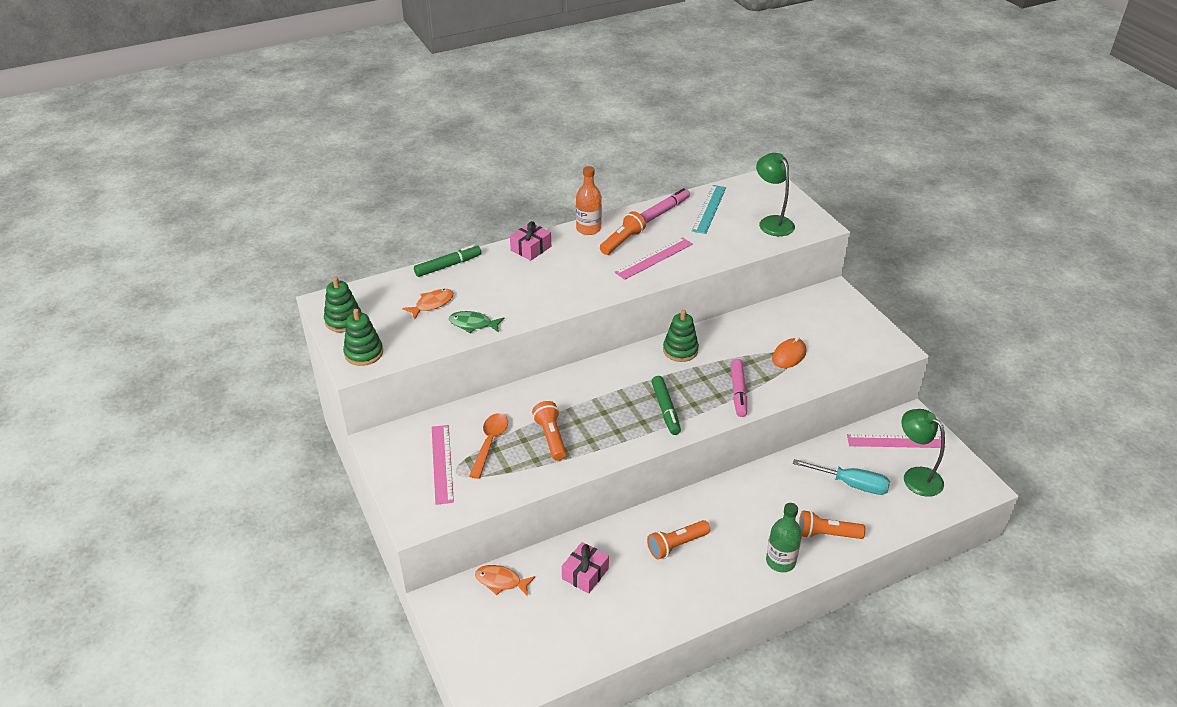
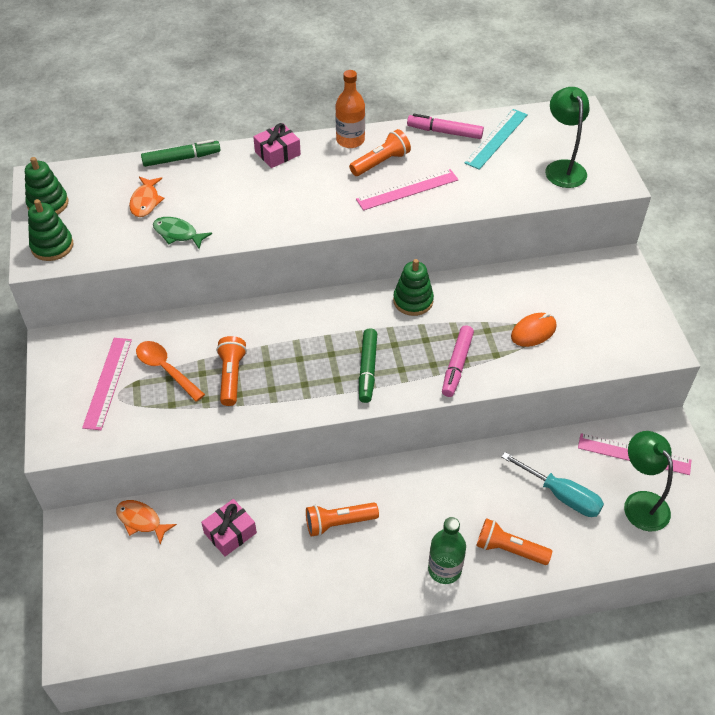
camera: 15 degrees right, 10 degrees up
orange fish [402,289,454,319] -> orange fish turned 120 degrees clockwise [129,177,165,217]
orange spoon [469,413,508,479] -> orange spoon turned 75 degrees counterclockwise [136,341,205,402]
pink marker [640,188,690,223] -> pink marker turned 135 degrees counterclockwise [407,114,484,139]

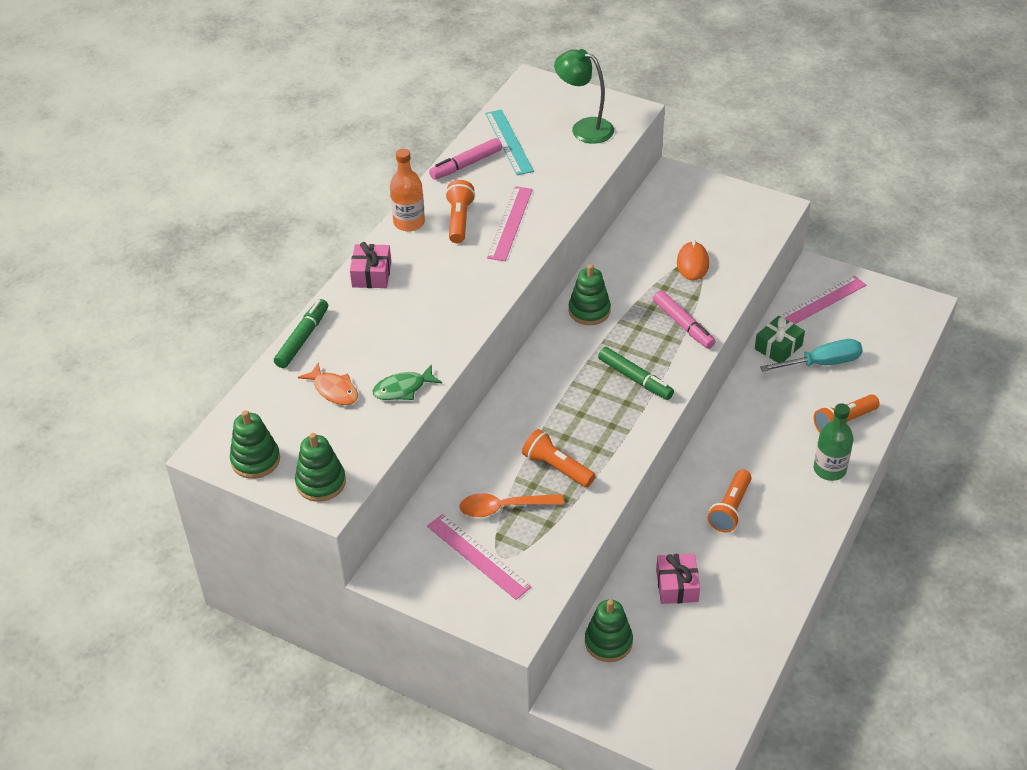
camera: 50 degrees left, 5 degrees down
orange fish [116,500,177,544] -> green stacking toy [585,599,633,662]
green lamp [624,431,673,531] -> none
none -> green gift [755,316,805,363]

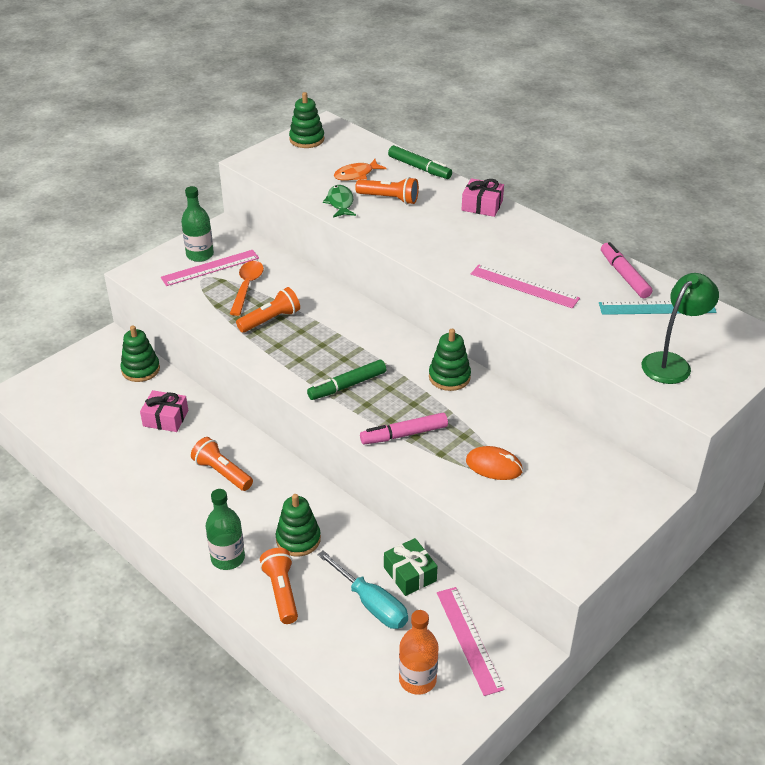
camera: 105 degrees right, 5 degrees down
green stacking toy [295,433,346,502] -> green stacking toy moved to [276,494,321,557]
orange bottle [390,149,425,232] -> orange bottle moved to [399,610,439,695]
orange flashlight [445,180,475,243] -> orange flashlight moved to [355,177,419,204]
turquoise screwdriver [760,339,863,372] -> turquoise screwdriver turned 45 degrees counterclockwise [317,551,408,629]
none -> green bottle [181,186,214,262]

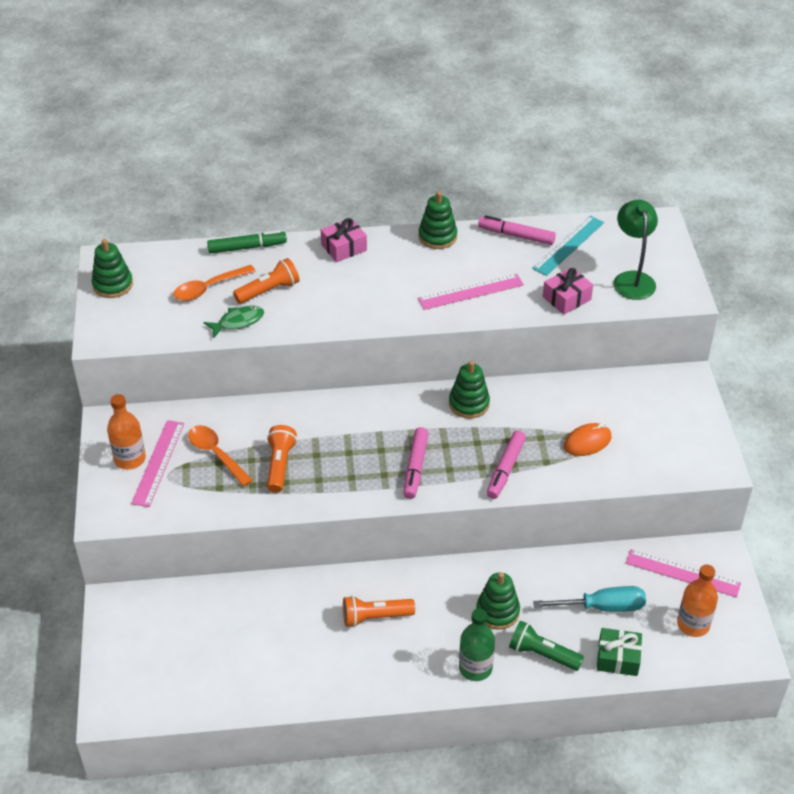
camera: 50 degrees left, 5 degrees up
green stacking toy [120,326,160,382] -> green stacking toy moved to [418,191,457,249]
pink gift [140,390,188,432] -> pink gift moved to [543,267,593,315]
green bottle [181,186,214,262] -> orange bottle [107,394,146,470]
orange flashlight [260,548,298,624] -> green flashlight [509,621,584,671]
green marker [307,360,387,400] -> pink marker [403,427,429,499]
green fish [323,185,356,218] -> green fish turned 120 degrees clockwise [204,306,264,338]
orange fish [334,159,386,181] -> orange spoon [173,265,256,301]
green gift [384,538,437,596] -> green gift moved to [597,628,642,676]

